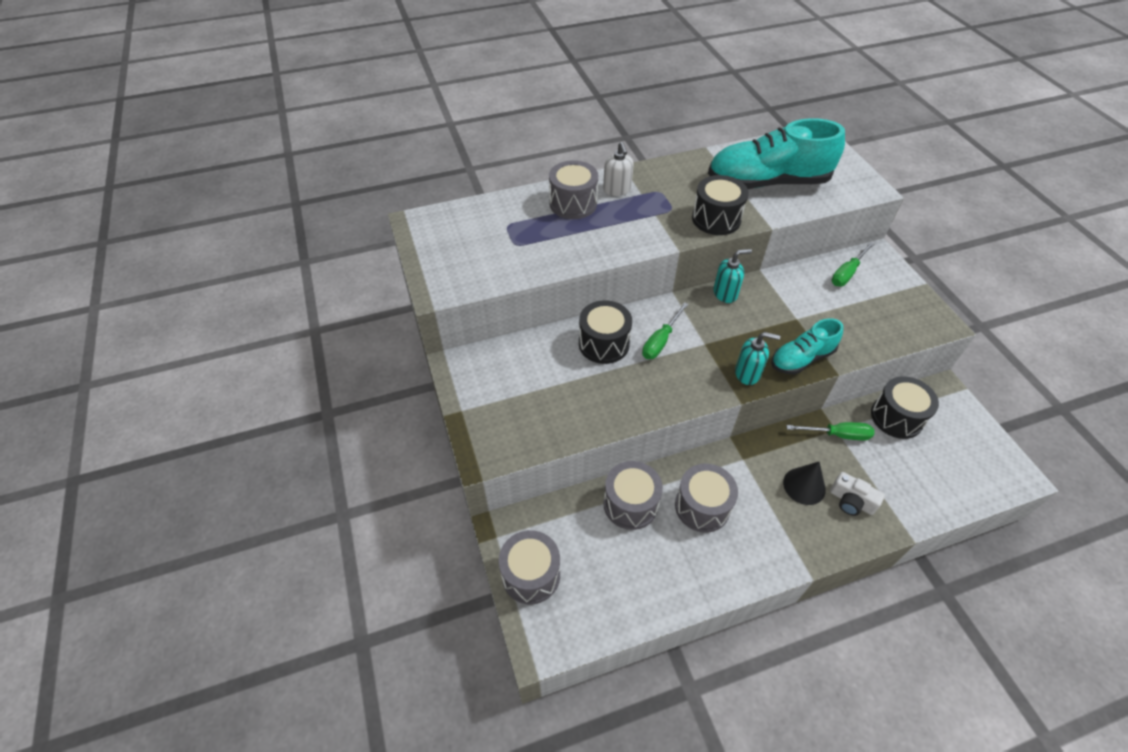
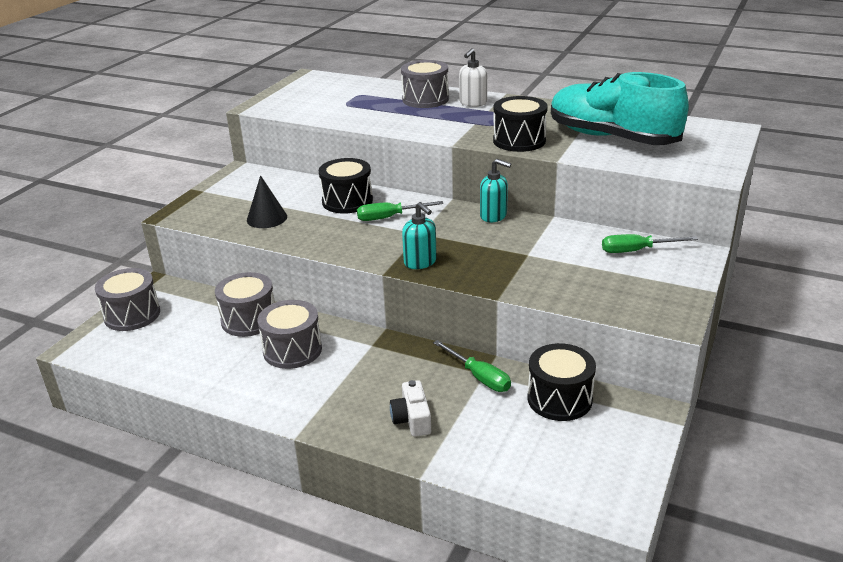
camera: 45 degrees right, 20 degrees down
turquoise shoe [771,318,843,374] -> none
black cone [783,462,826,505] -> black cone moved to [247,175,287,228]

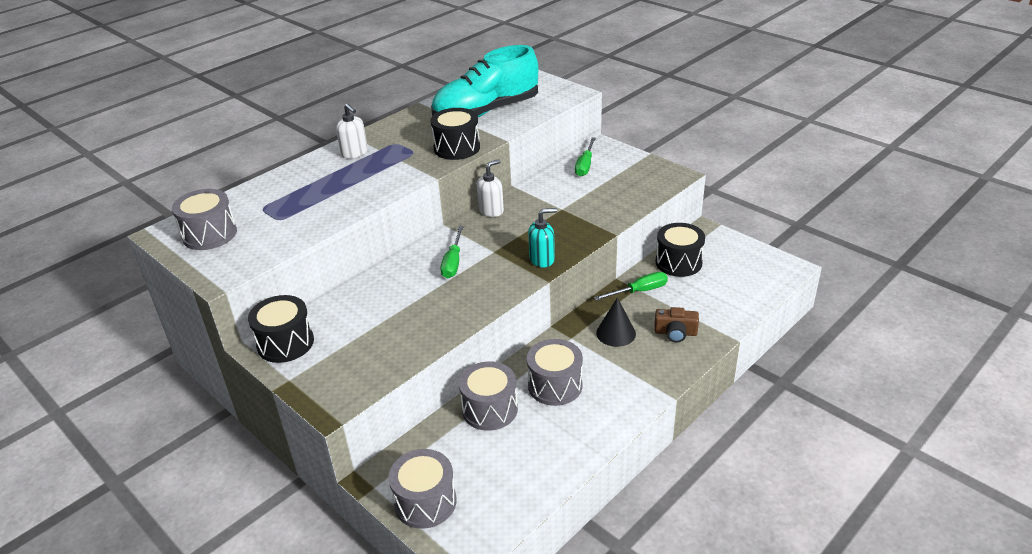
camera: 70 degrees left, 5 degrees up
black cone [247,175,287,228] -> black cone moved to [596,297,636,347]
black drum [319,158,373,214] -> black drum moved to [248,295,314,363]
white camera [390,380,431,437] -> brown camera [654,307,699,342]
grey drum [401,60,449,108] -> grey drum moved to [172,189,237,250]
turquoise soap dispenser [480,159,511,222] -> white soap dispenser [477,159,504,217]

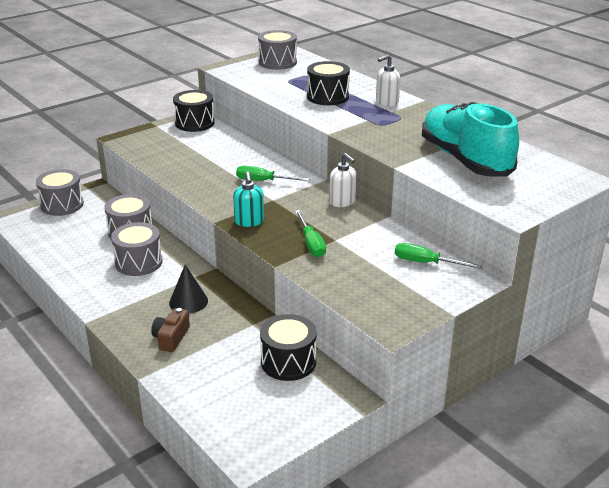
camera: 95 degrees right, 5 degrees down
black drum [430,108,480,160] -> black drum moved to [307,61,350,105]
green screwdriver [594,272,668,301] -> green screwdriver moved to [295,210,326,257]

